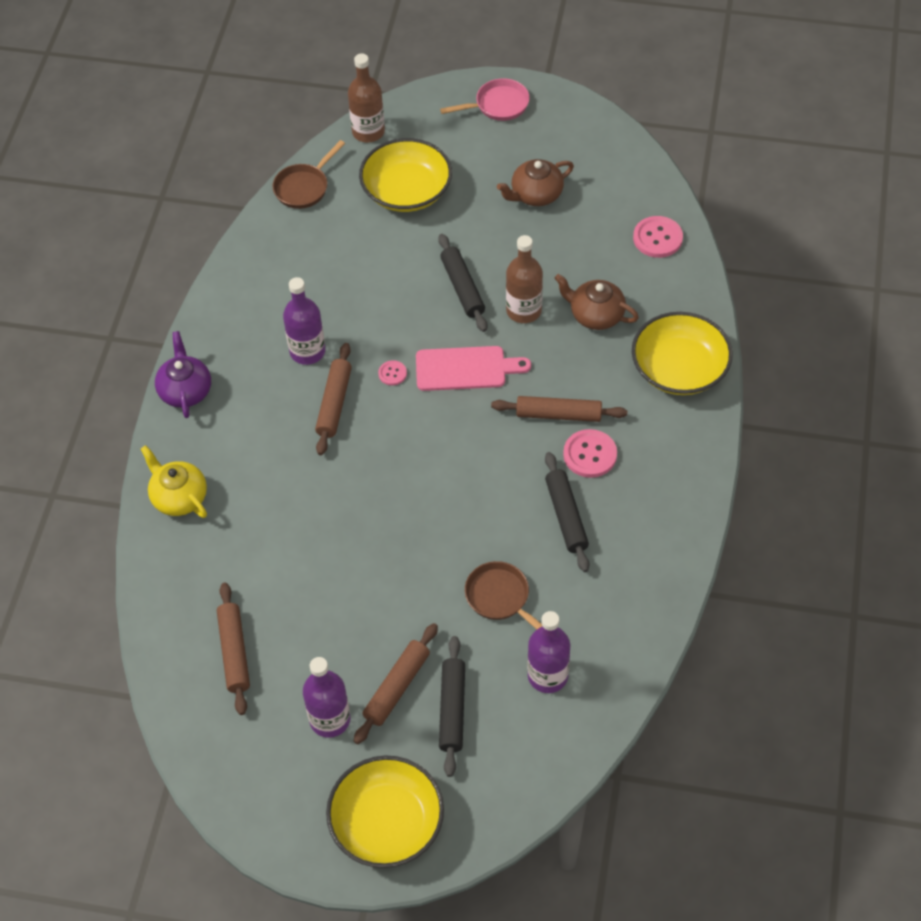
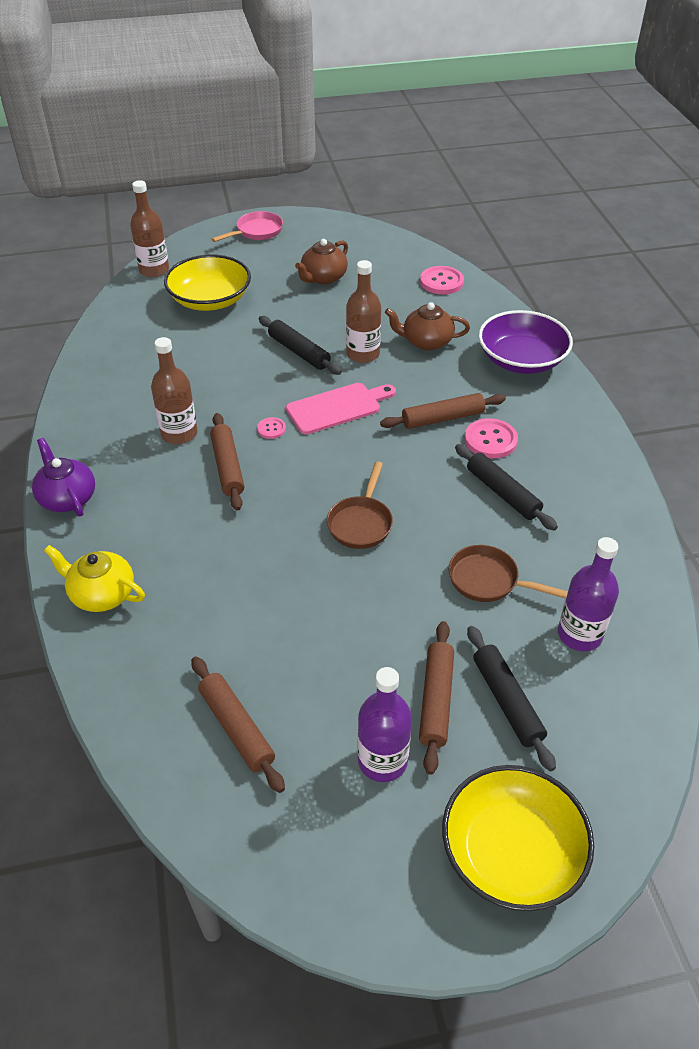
camera: 25 degrees left, 10 degrees down
brown pan [273,140,345,209] -> brown pan moved to [327,461,393,549]
purple bottle [283,277,325,365] -> brown bottle [151,337,197,444]
yellow bowl [632,312,733,395] -> purple bowl [479,310,573,374]

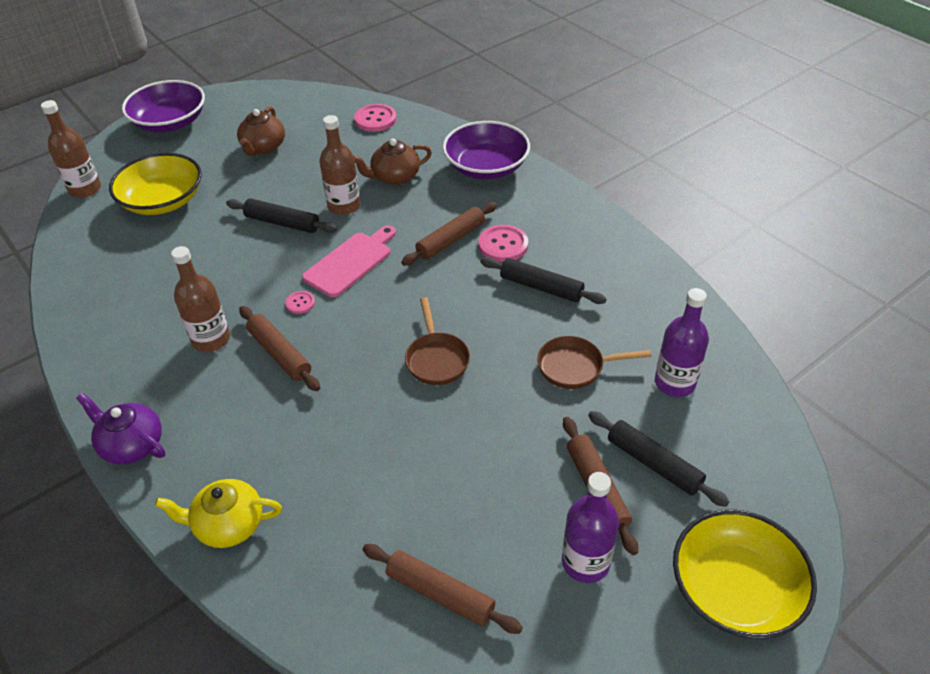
camera: 25 degrees left, 0 degrees up
pink pan [211,211,283,242] -> purple bowl [122,80,205,132]

